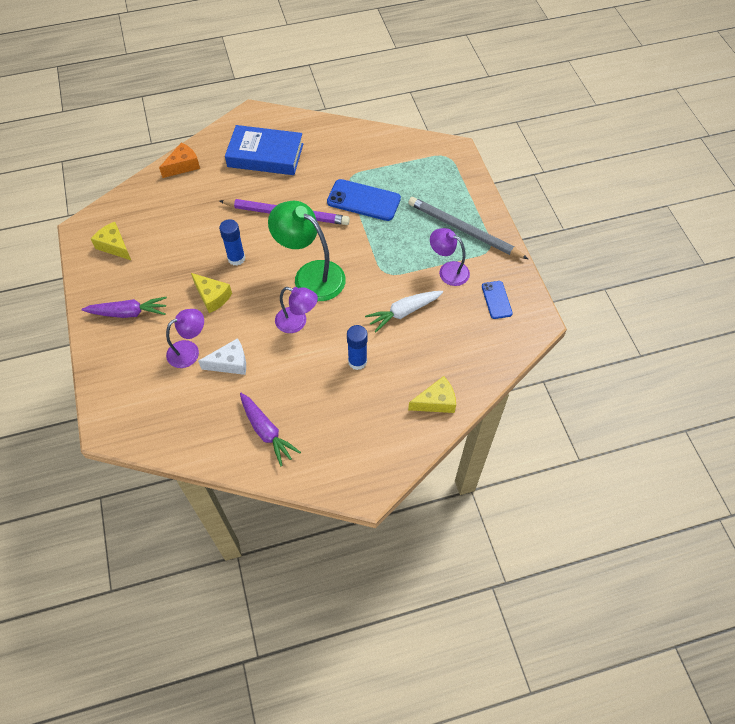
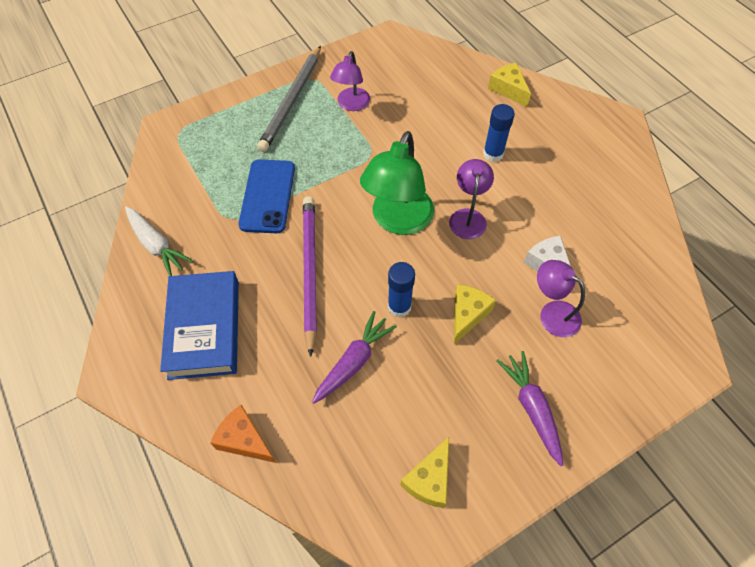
camera: 105 degrees left, 0 degrees up
purple carrot [240,393,301,466] -> purple carrot moved to [312,311,397,404]
white carrot [365,291,443,333] -> white carrot moved to [125,207,193,276]
blue phone [482,281,513,319] -> none

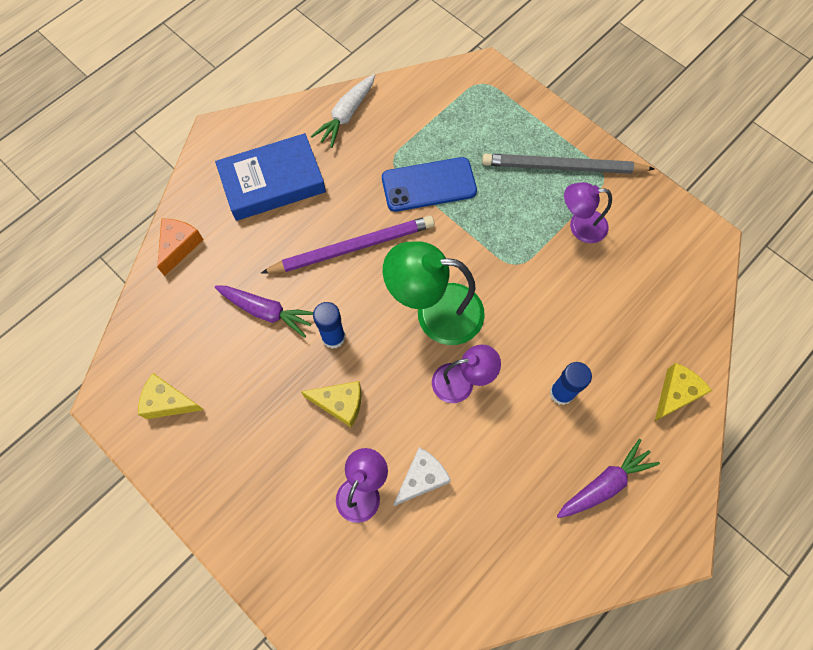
camera: 75 degrees right, 10 degrees up
purple carrot [496,351,563,466] -> purple carrot moved to [557,439,660,518]

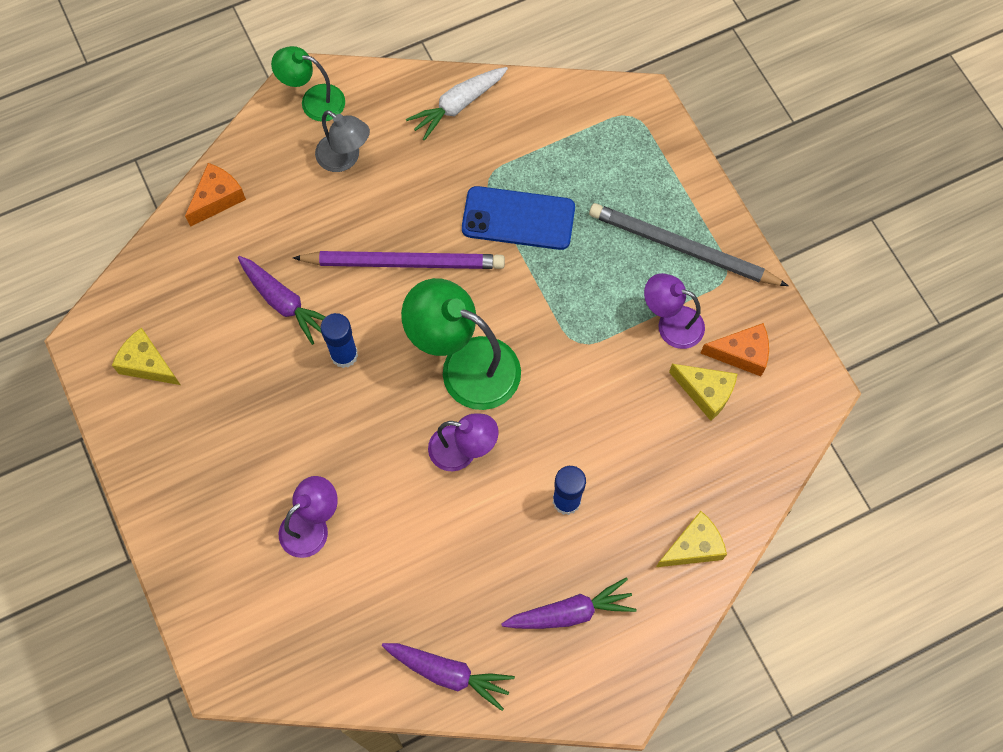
camera: 20 degrees right, 0 degrees up
blue book [215,133,326,221] -> grey lamp [315,110,370,172]
yellow cheese [301,381,361,428] -> yellow cheese moved to [669,364,737,421]
white cheese [393,447,451,506] -> none
none -> green lamp [271,46,345,121]
none -> purple carrot [382,643,515,711]
none -> orange cheese [701,323,769,376]

